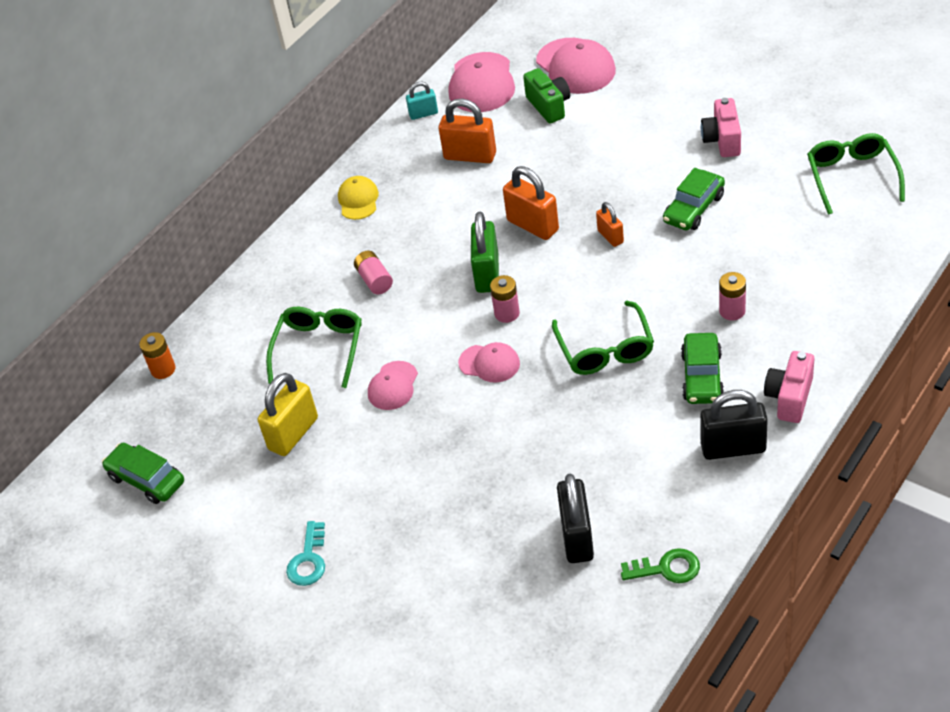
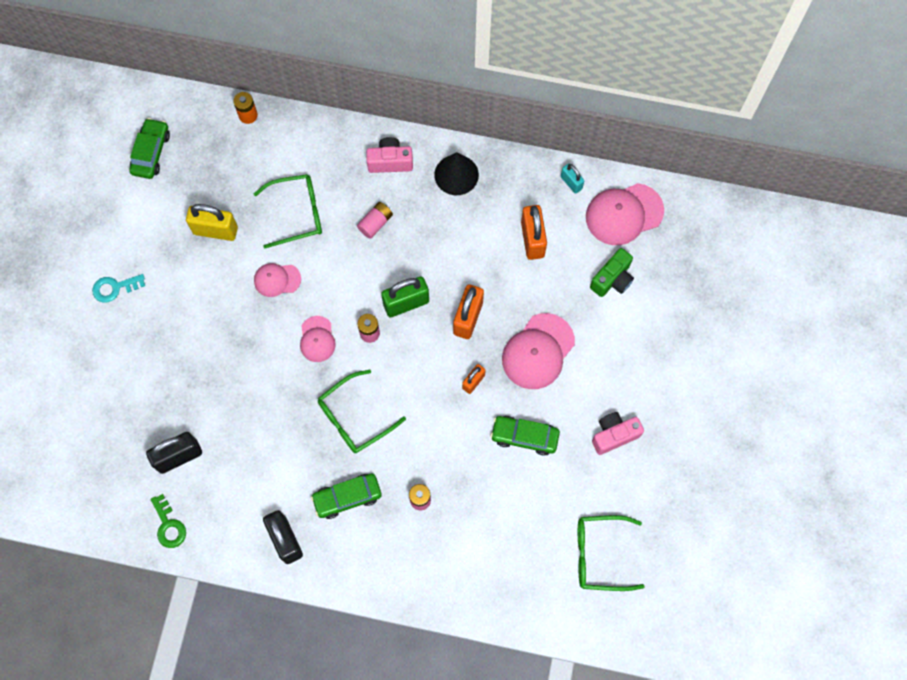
camera: 60 degrees right, 25 degrees up
yellow cap [338,176,379,220] -> black cone [434,152,479,195]
pink cap [536,38,616,94] -> pink cap moved to [502,313,575,389]
pink camera [764,351,814,423] -> pink camera moved to [366,137,413,173]
green glasses [807,133,905,215] -> green glasses turned 150 degrees counterclockwise [578,515,645,591]

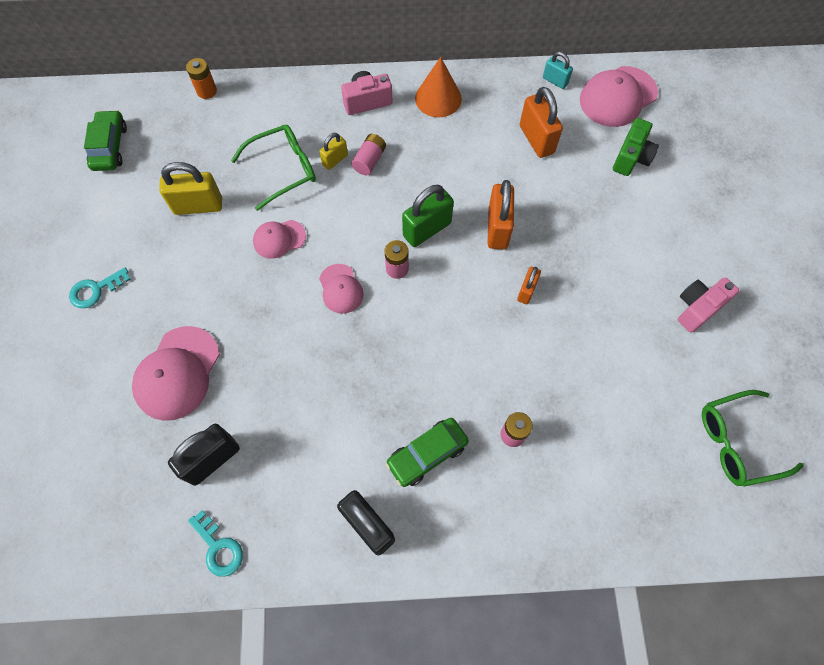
camera: 15 degrees left, 5 degrees down
green key [151,494,186,548] -> turquoise key [188,510,243,577]
green glasses [318,370,406,453] -> none
black cone [434,152,479,195] -> orange cone [415,57,462,117]
green car [490,416,560,456] -> none
pink cap [502,313,575,389] -> pink cap moved to [132,326,220,421]
none -> yellow padlock [319,133,348,170]

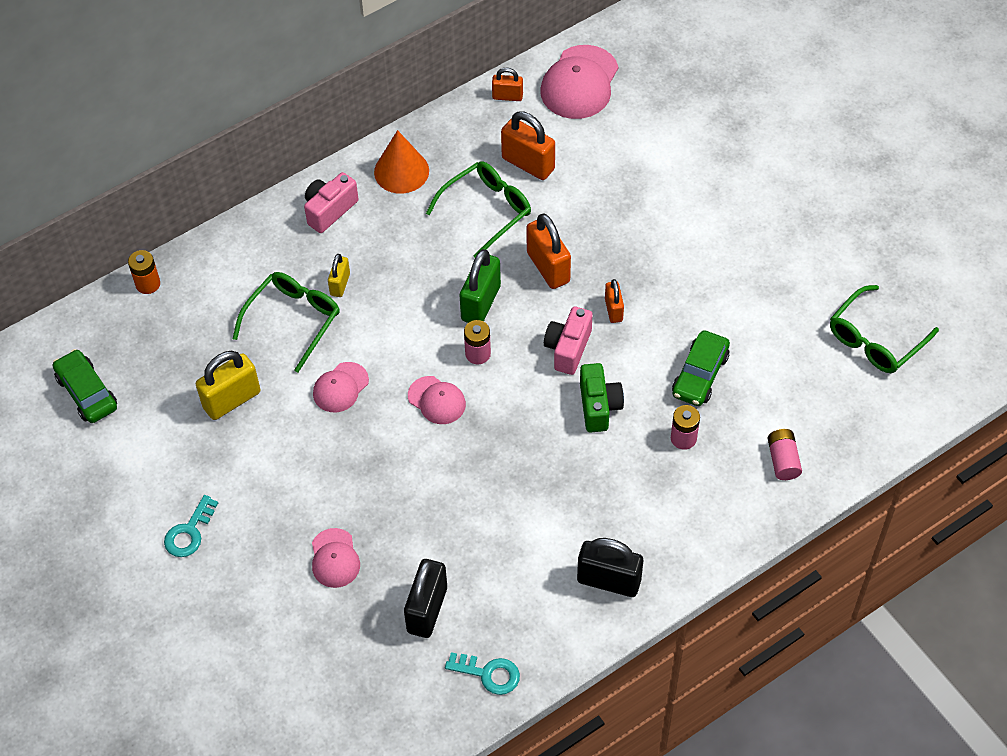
camera: 30 degrees left, 10 degrees down
pink cap [132,326,220,421] -> pink cap [312,528,360,588], size x0.58
pink battery [351,134,386,175] -> pink battery moved to [768,429,802,480]
green car [386,418,469,487] -> green car moved to [672,330,730,406]
turquoise padlock [543,52,573,89] -> orange padlock [492,68,523,101]
green camera [613,118,659,176] -> green camera moved to [580,363,624,432]
pink camera [678,278,739,333] -> pink camera moved to [544,307,593,375]
none -> green glasses [426,161,531,258]

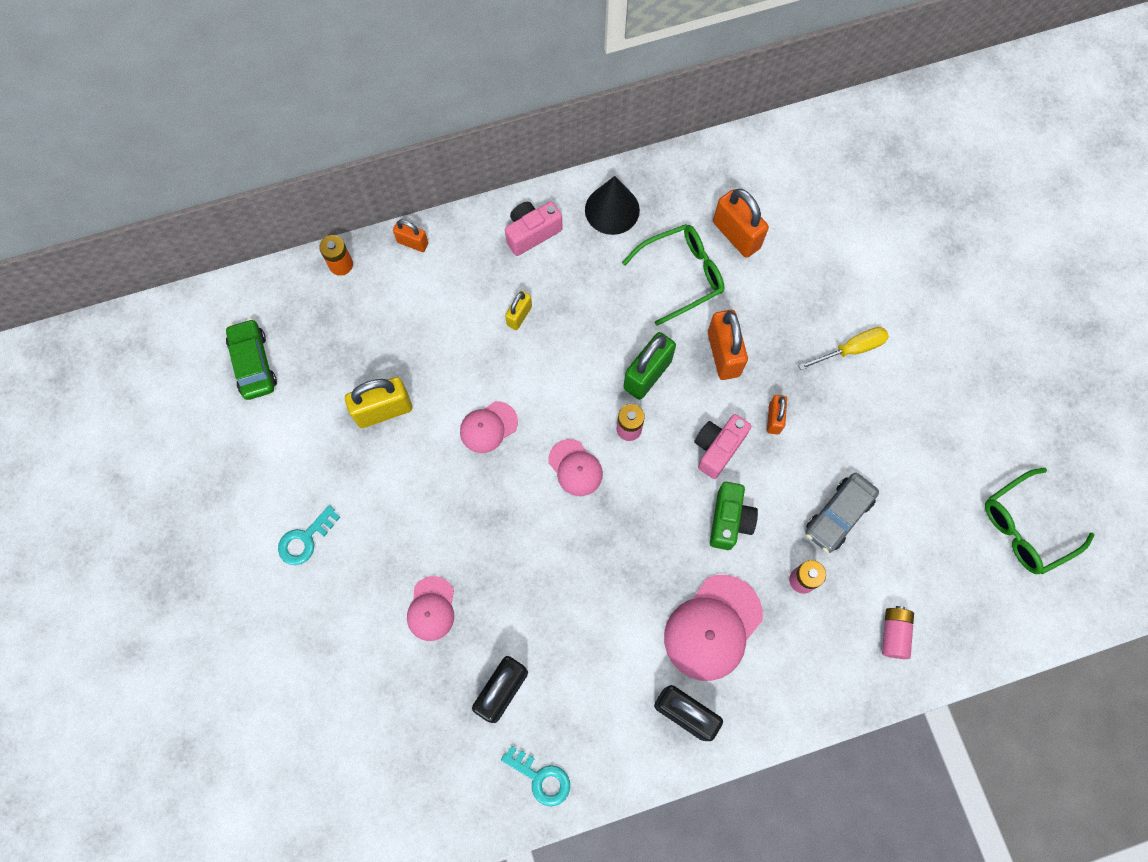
camera: 15 degrees right, 15 degrees up
green glasses [232,272,340,373] -> none
orange cone [374,130,429,194] -> black cone [585,176,640,235]
orange padlock [492,68,523,101] -> orange padlock moved to [393,220,428,252]
pink cap [540,45,618,119] -> pink cap moved to [664,575,763,681]
green car [672,330,730,406] -> grey car [805,473,879,553]
none -> yellow screwdriver [798,327,889,370]

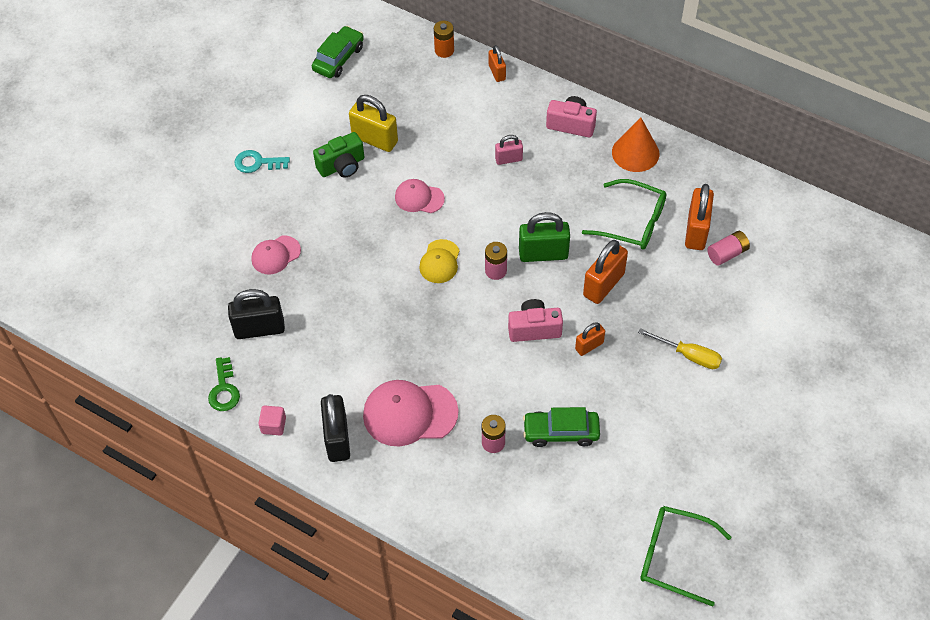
camera: 50 degrees right, 15 degrees down
turquoise key [501,746,570,806] -> green key [208,357,240,411]
yellow padlock [505,291,532,330] -> pink padlock [495,135,523,165]
pink cap [548,439,603,496] -> yellow cap [419,239,460,283]
black cone [585,176,640,235] -> orange cone [612,117,659,172]
green camera [710,482,758,550] -> green camera moved to [313,132,364,178]
grey car [805,473,879,553] -> green car [523,407,600,447]
pink battery [882,606,914,659] -> pink battery moved to [707,231,750,266]
none -> pink cube [258,405,286,435]

